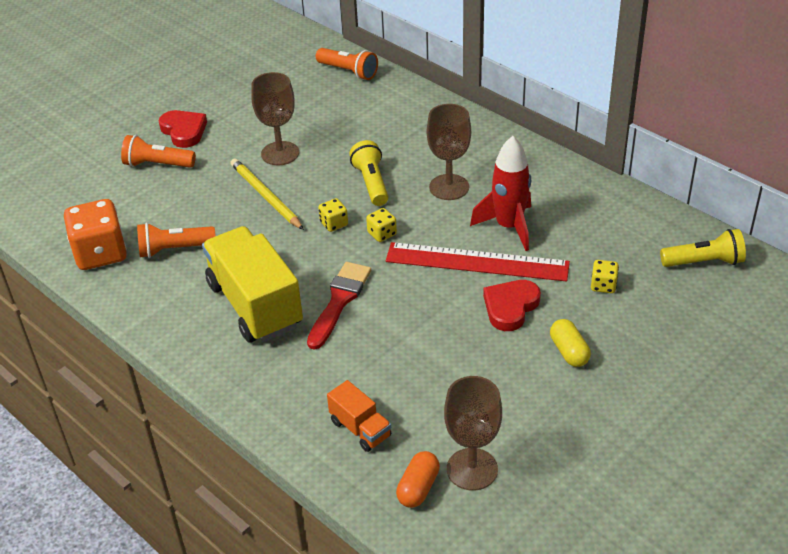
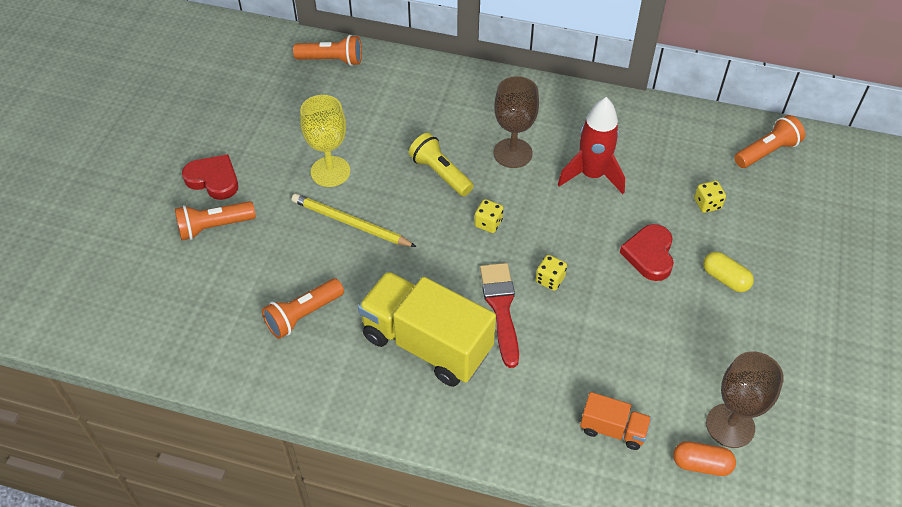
camera: 30 degrees left, 10 degrees up
orange dice [64,199,127,270] -> none
brown goblet [251,72,299,165] -> yellow goblet [300,95,350,187]
yellow dice [318,198,348,232] -> yellow dice moved to [536,255,567,291]
red ruler [386,242,570,282] -> none
orange capsule [396,451,440,508] -> orange capsule turned 75 degrees counterclockwise [673,441,736,476]
yellow flashlight [660,229,746,267] -> orange flashlight [734,115,805,168]

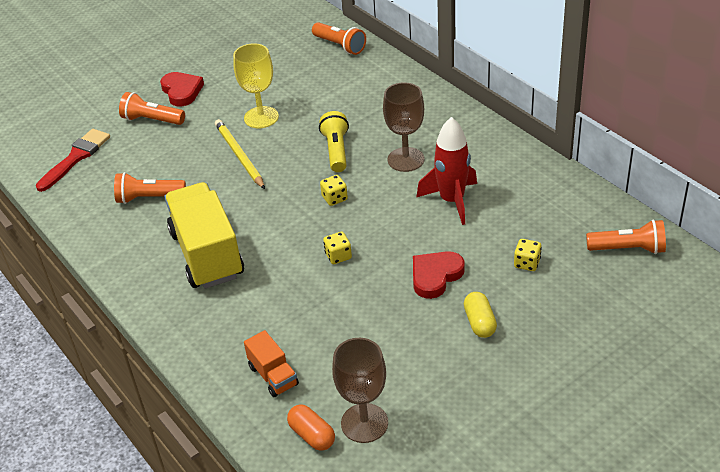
camera: 40 degrees right, 10 degrees down
red brush [480,263,519,368] -> red brush moved to [36,129,110,192]

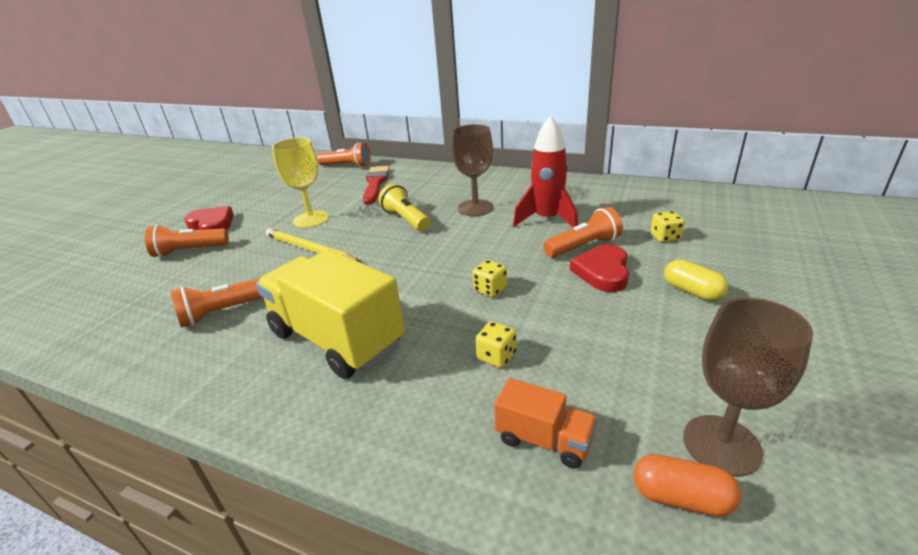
camera: 30 degrees left, 10 degrees down
red brush [36,129,110,192] -> red brush moved to [363,166,390,205]
yellow dice [320,175,348,206] -> yellow dice moved to [476,321,516,368]
orange flashlight [586,220,666,254] -> orange flashlight moved to [543,207,623,257]

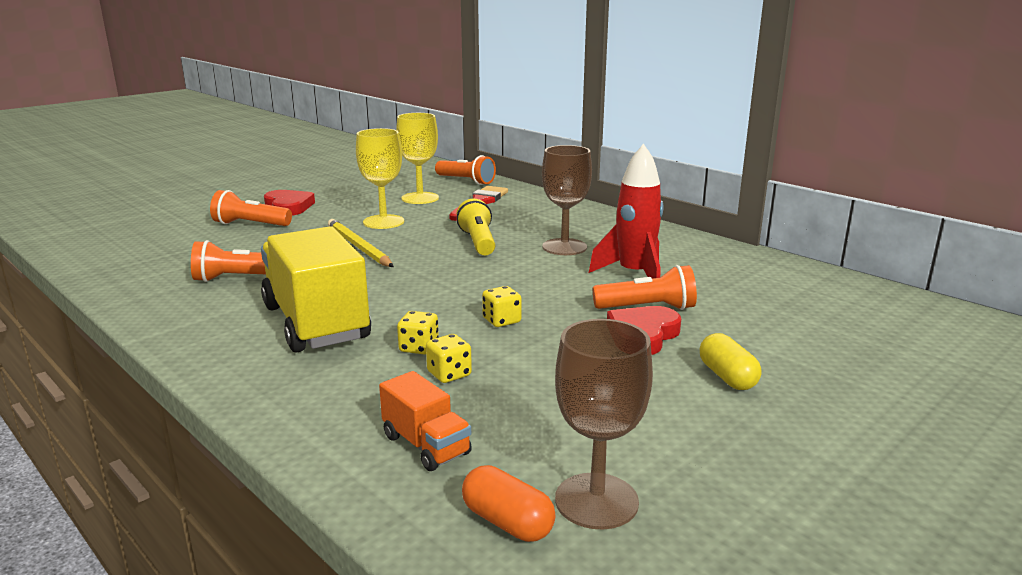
camera: 20 degrees right, 10 degrees down
yellow dice [651,211,685,242] -> yellow dice moved to [397,311,439,355]
none -> yellow goblet [396,113,439,204]

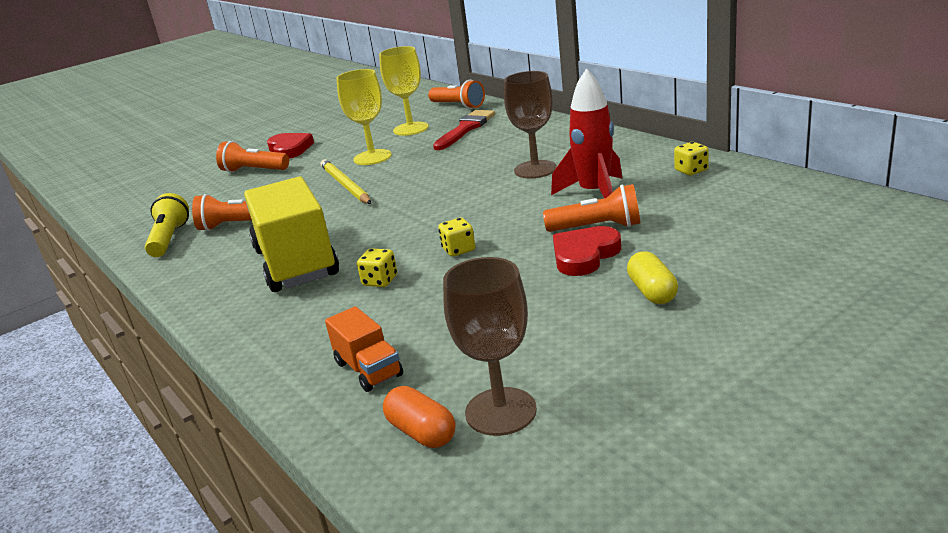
camera: 10 degrees right, 5 degrees up
yellow dice [426,334,472,383] -> yellow dice moved to [674,142,709,175]
yellow flashlight [456,199,495,255] -> yellow flashlight moved to [145,193,189,257]

